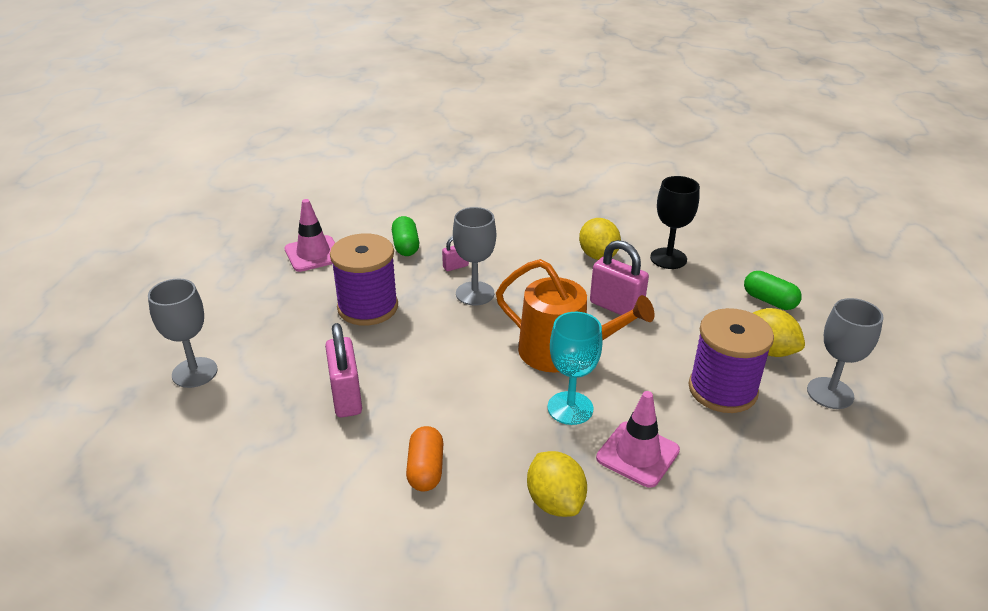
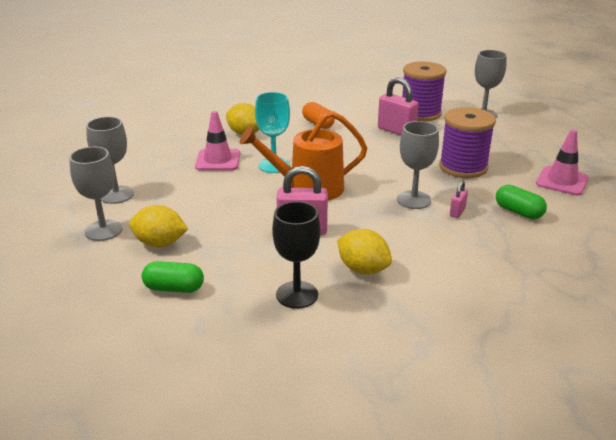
camera: 145 degrees right, 5 degrees down
purple spool [688,308,774,413] -> purple spool moved to [402,62,447,122]
none -> grey goblet [86,117,134,204]

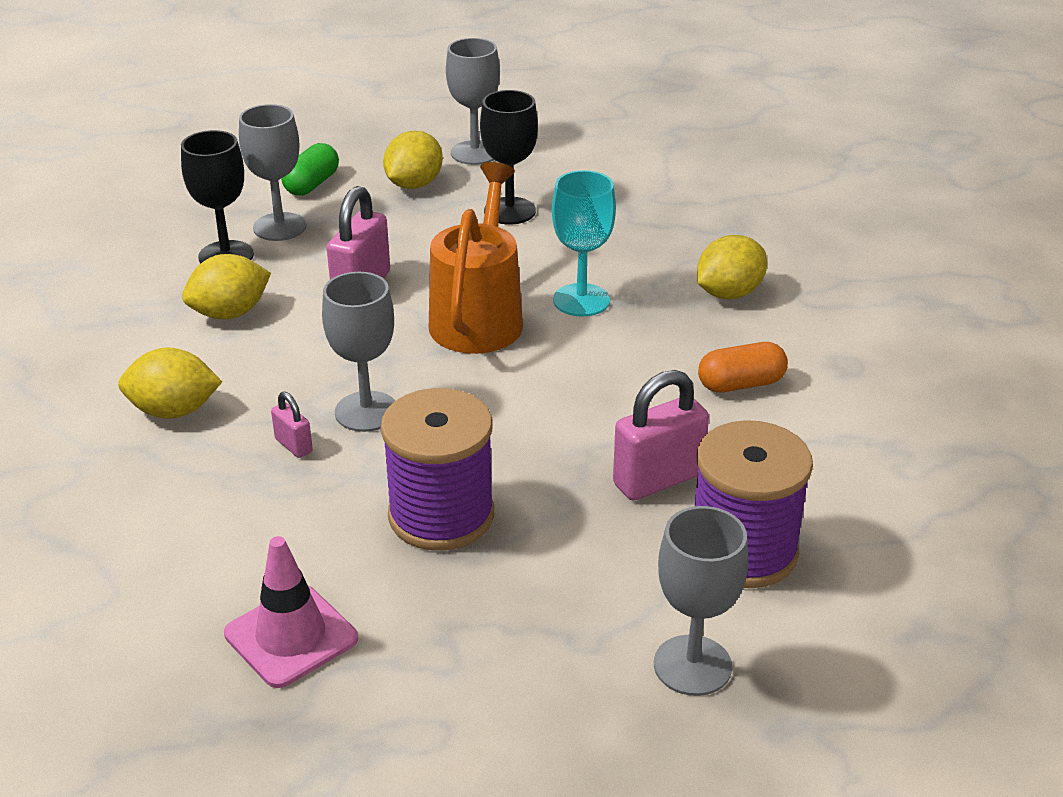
camera: 110 degrees right, 5 degrees up
grey goblet [86,117,134,204] -> grey goblet moved to [239,104,306,241]
pink traffic cone [195,111,240,171] -> none
green capsule [496,185,547,219] -> none
none -> yellow lemon [118,348,222,419]
none -> black goblet [480,90,538,224]

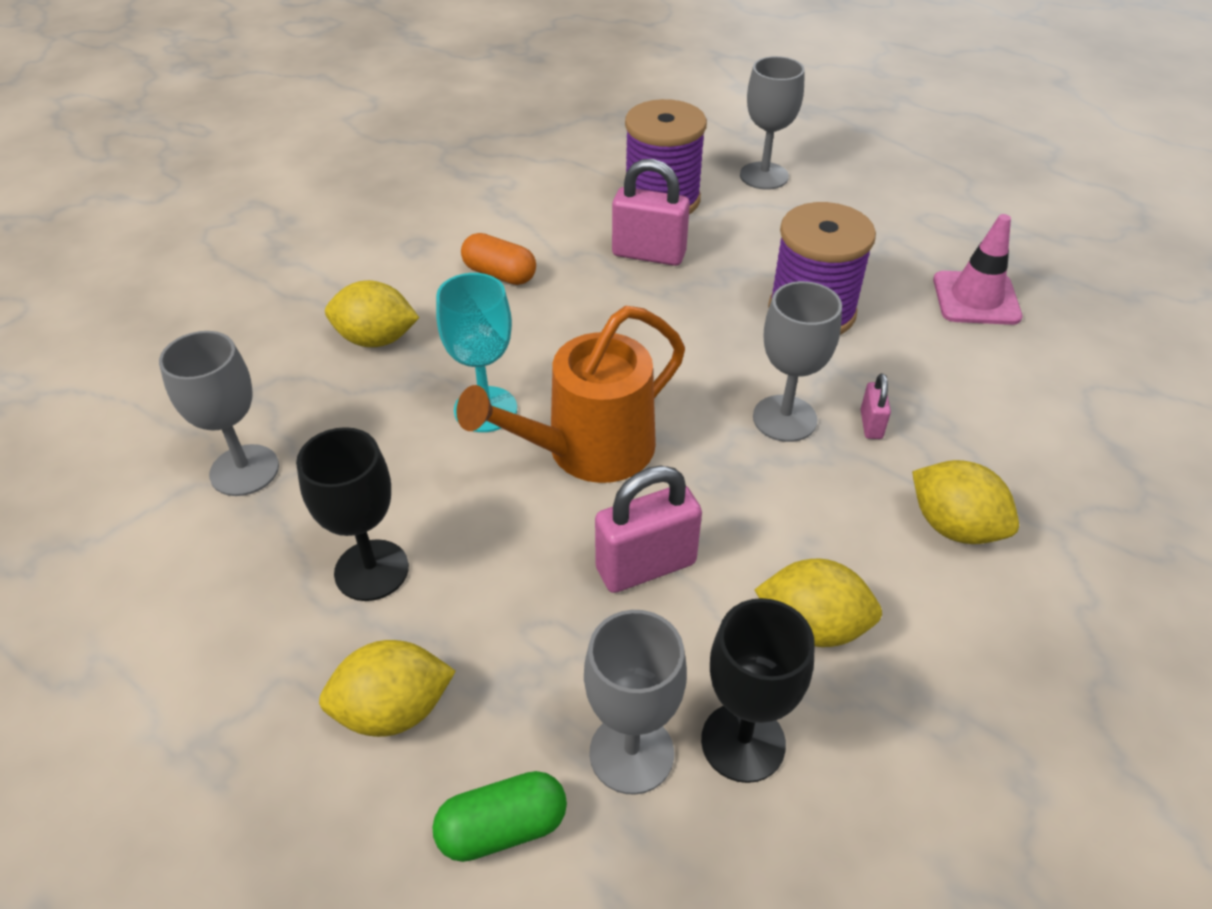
camera: 135 degrees left, 10 degrees up
grey goblet [446,38,500,165] -> grey goblet moved to [159,331,279,496]

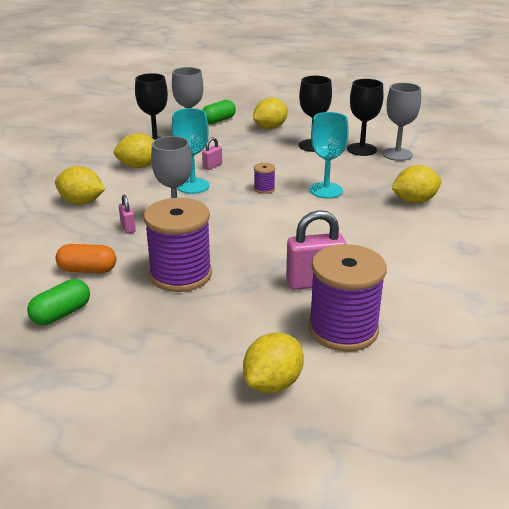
camera: 155 degrees right, 15 degrees down
orange watering can [456,306,685,483] -> purple spool [254,163,275,194]
orange capsule [461,233,536,285] -> orange capsule moved to [56,244,116,273]
pink padlock [595,466,702,593] -> pink padlock [202,137,222,170], size x0.51
grey goblet [740,56,805,190] -> yellow lemon [243,332,304,393]
pink traffic cone [933,214,1022,325] -> green capsule [27,279,90,325]
none -> turquoise goblet [171,108,210,194]
none -> black goblet [347,79,383,156]

